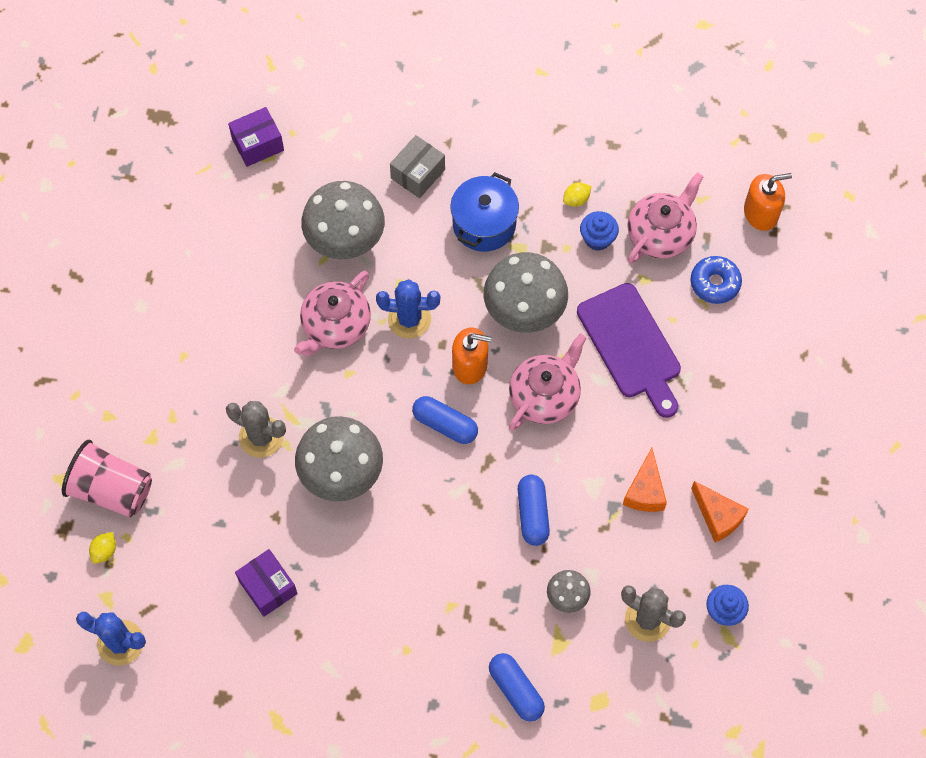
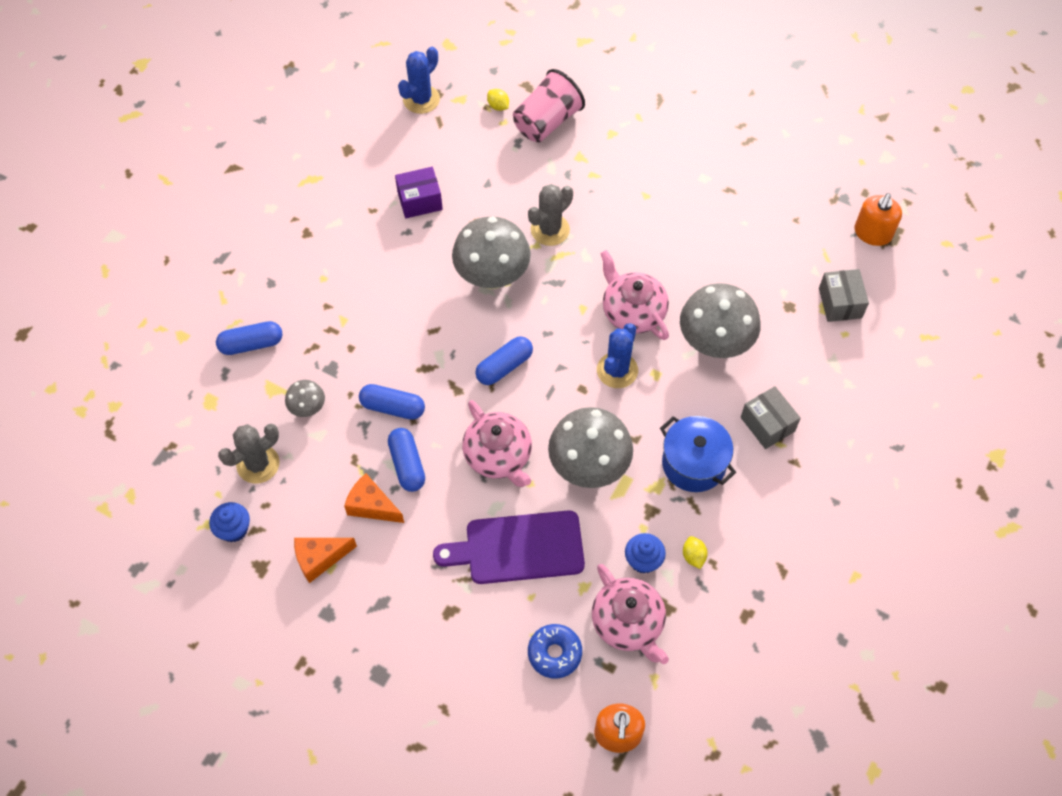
camera: 110 degrees right, 5 degrees down
purple box [228,107,284,167] -> grey box [819,269,869,322]
orange soap dispenser [452,327,491,384] -> orange soap dispenser moved to [854,193,902,246]
none -> blue capsule [388,428,425,492]

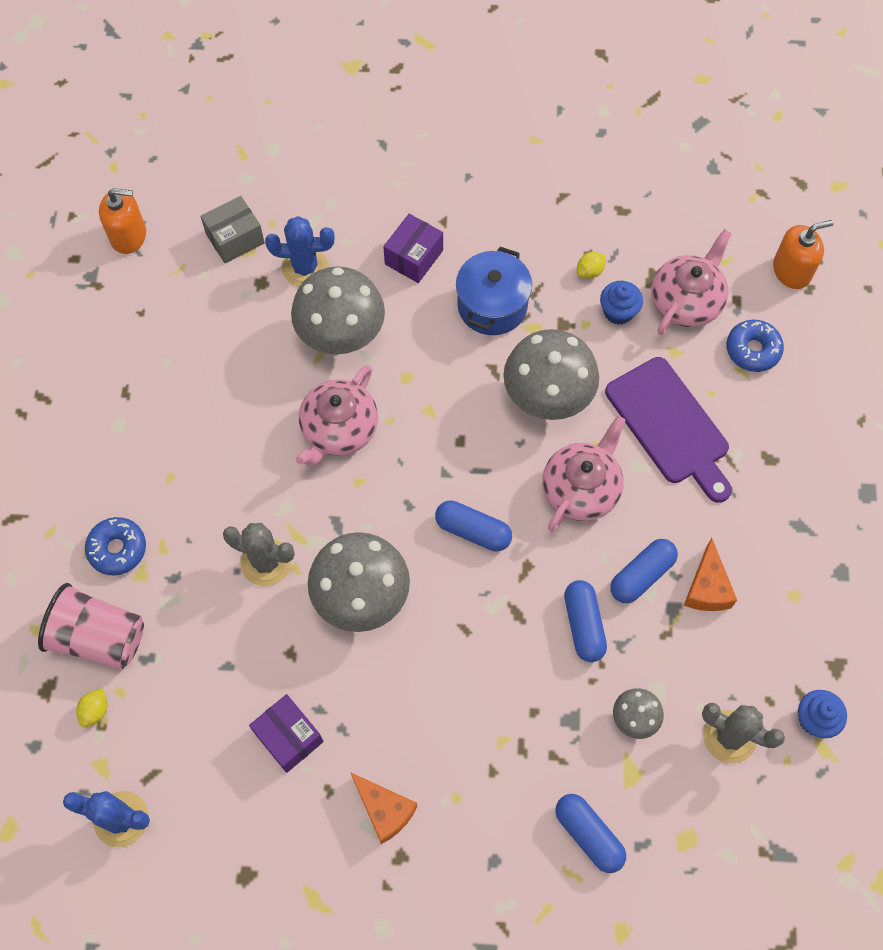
camera: 115 degrees left, 5 degrees up
orange cheese [294,538,357,583] -> orange cheese moved to [350,772,417,844]
blue cactus [597,323,638,388] -> blue cactus moved to [265,216,335,287]
grey box [741,386,801,449] -> purple box [383,214,443,283]
none -> blue donut [85,517,146,575]

